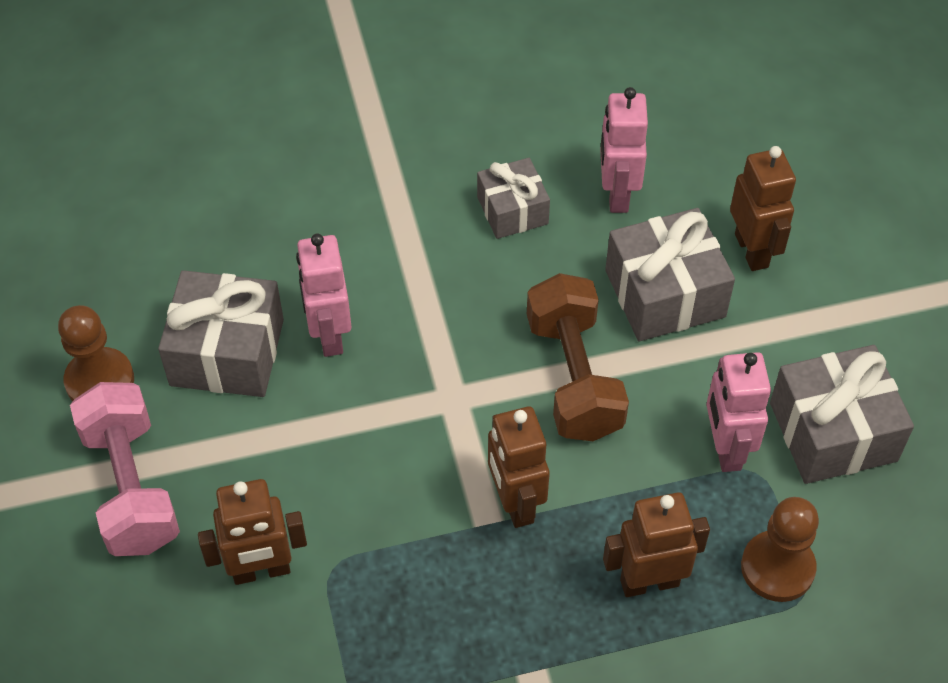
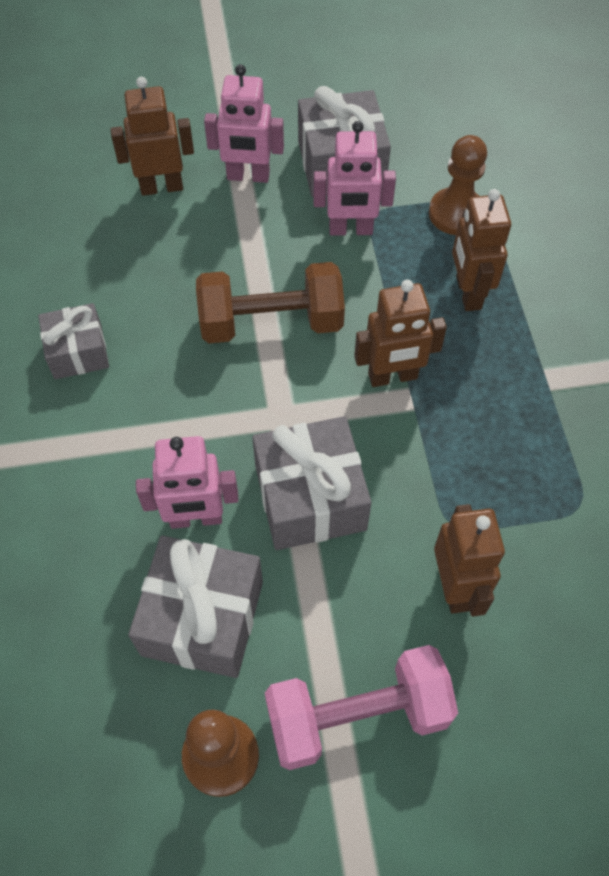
camera: 85 degrees left, 5 degrees up
pink robot [600,87,648,213] -> pink robot moved to [204,64,284,183]
grey gift [605,208,735,341] -> grey gift moved to [252,416,372,550]

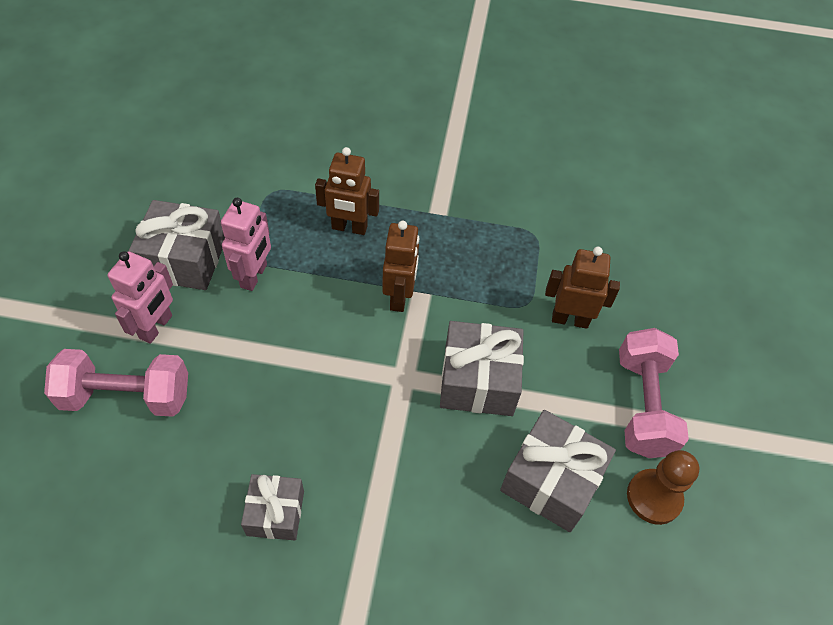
camera: 75 degrees left, 5 degrees down
brown robot [110,77,194,196] -> pink dumbbell [44,349,188,417]
pink robot [136,436,239,529] -> none
brown dumbbell [196,262,345,343] -> none
brown pawn [429,135,487,235] -> none

